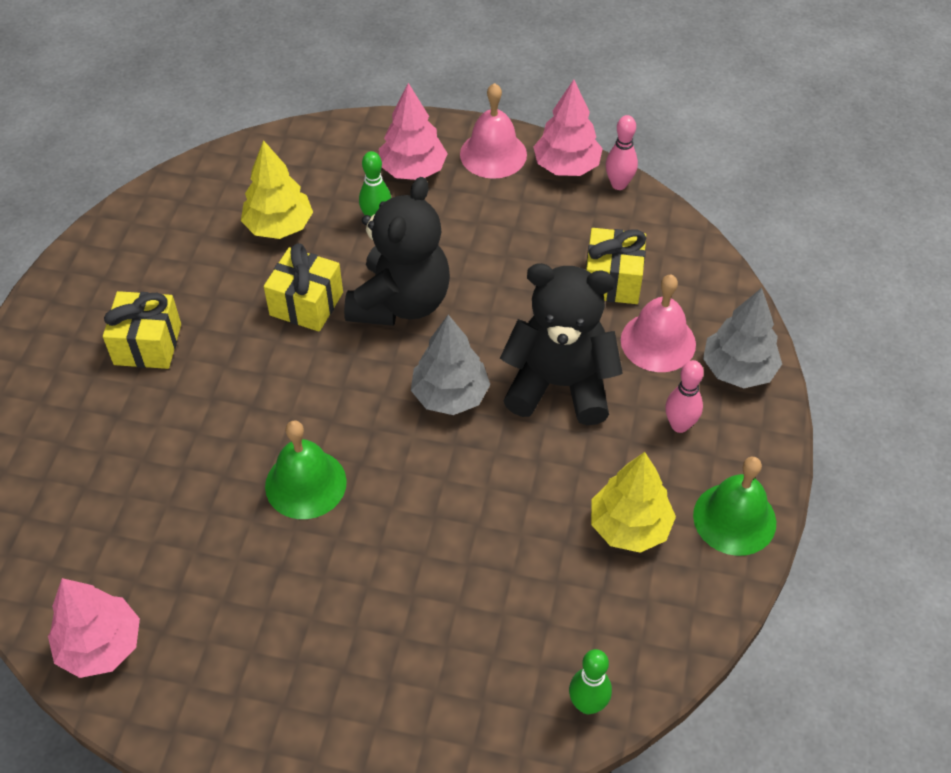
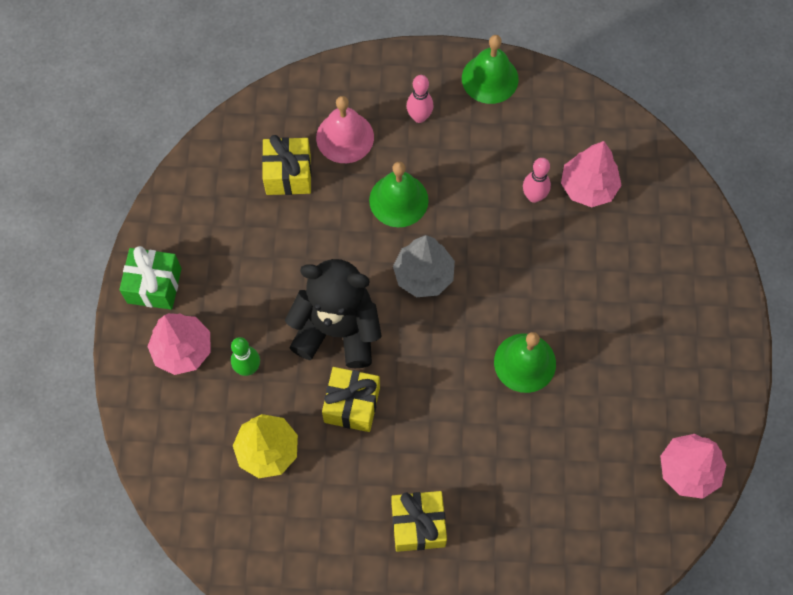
camera: 100 degrees left, 15 degrees up
pink bell [460,83,527,179] -> green gift [119,246,182,310]
black teddy bear [500,263,623,425] -> green bell [369,162,428,227]
pink tree [533,79,603,176] -> pink tree moved to [561,141,621,207]
green bowling pin [569,649,612,714] -> none
yellow tree [591,452,676,553] -> none
pink bowling pin [606,115,638,190] -> pink bowling pin moved to [523,158,551,203]
grey tree [703,288,782,388] -> none

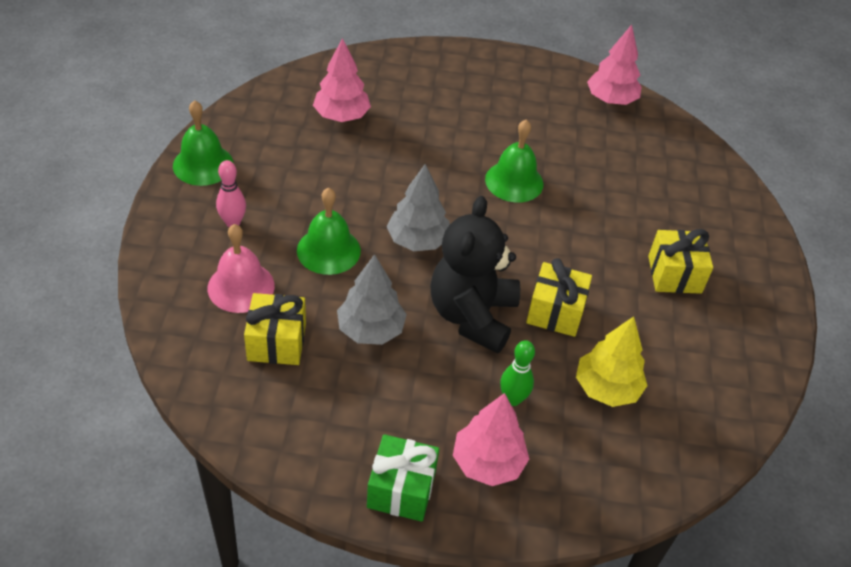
camera: 90 degrees left, 20 degrees down
pink bowling pin [523,158,551,203] -> none
none -> grey tree [337,254,407,345]

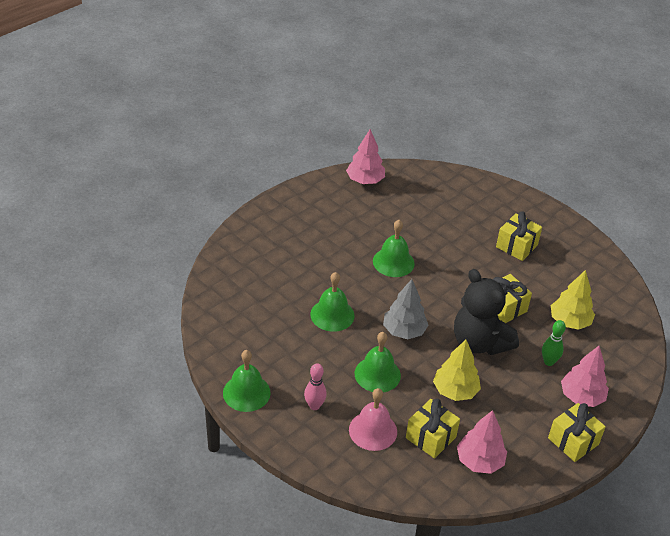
camera: 50 degrees left, 5 degrees down
pink tree [313,38,371,122] -> pink tree moved to [457,410,507,474]
grey tree [337,254,407,345] -> yellow tree [433,340,481,401]
green gift [367,434,439,522] -> yellow gift [548,403,606,462]
none -> green bell [310,272,355,332]

